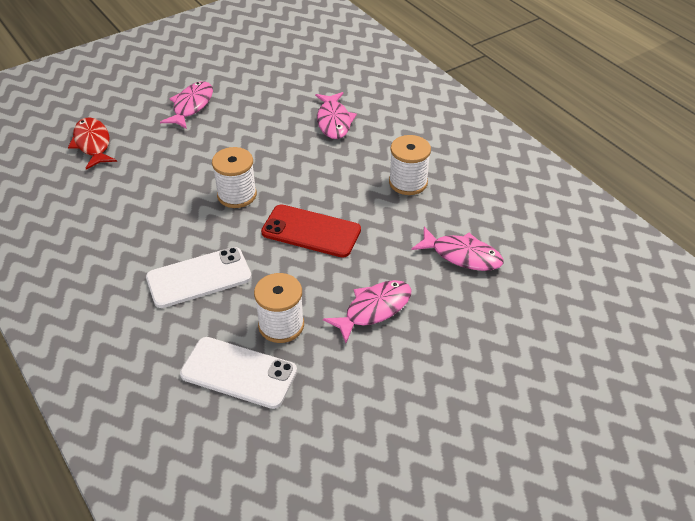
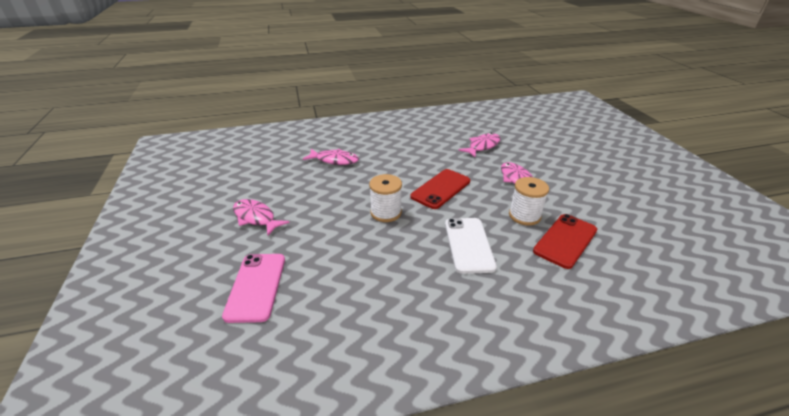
camera: 70 degrees left, 10 degrees down
red fish [68,117,117,170] -> pink phone [222,254,285,323]
white phone [180,337,297,409] -> red phone [533,214,597,269]
white spool [389,135,431,195] -> none

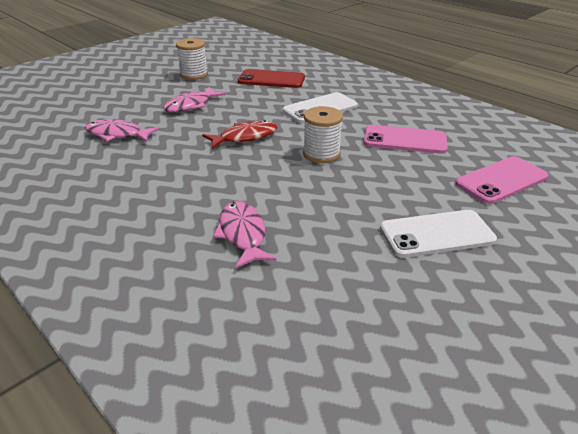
camera: 120 degrees left, 0 degrees up
pink fish [233,199,289,236] -> white phone [380,210,497,258]
red phone [410,169,470,209] -> red fish [202,120,278,149]
white spool [509,177,549,226] -> white spool moved to [176,38,208,80]
none -> pink phone [364,125,448,154]

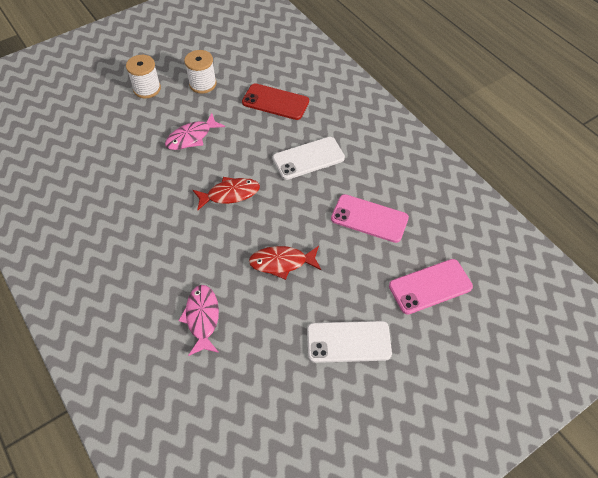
camera: 10 degrees right, 20 degrees up
pink fish [85,119,160,142] -> none
white spool [303,106,343,163] -> white spool moved to [126,55,161,98]
none -> red fish [249,246,321,280]

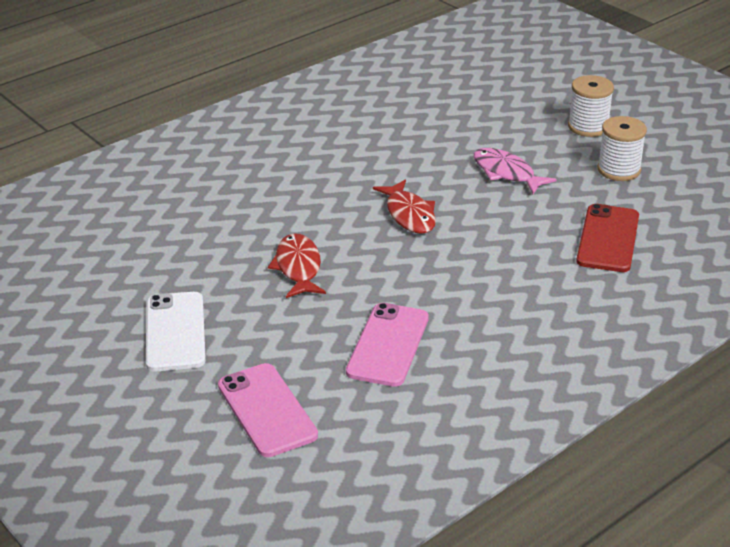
camera: 85 degrees right, 20 degrees down
pink fish [178,285,219,356] -> none
white phone [273,137,345,180] -> none

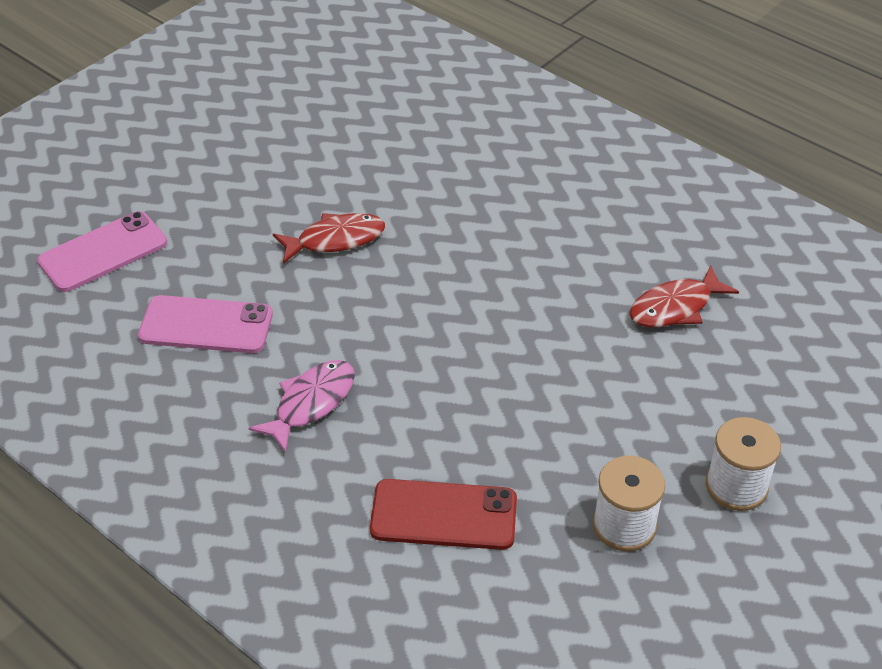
camera: 80 degrees right, 10 degrees up
white phone [146,292,206,372] -> none
red fish [373,180,436,234] -> red fish moved to [630,265,739,327]
pink fish [474,148,557,194] -> pink fish moved to [248,360,355,453]

